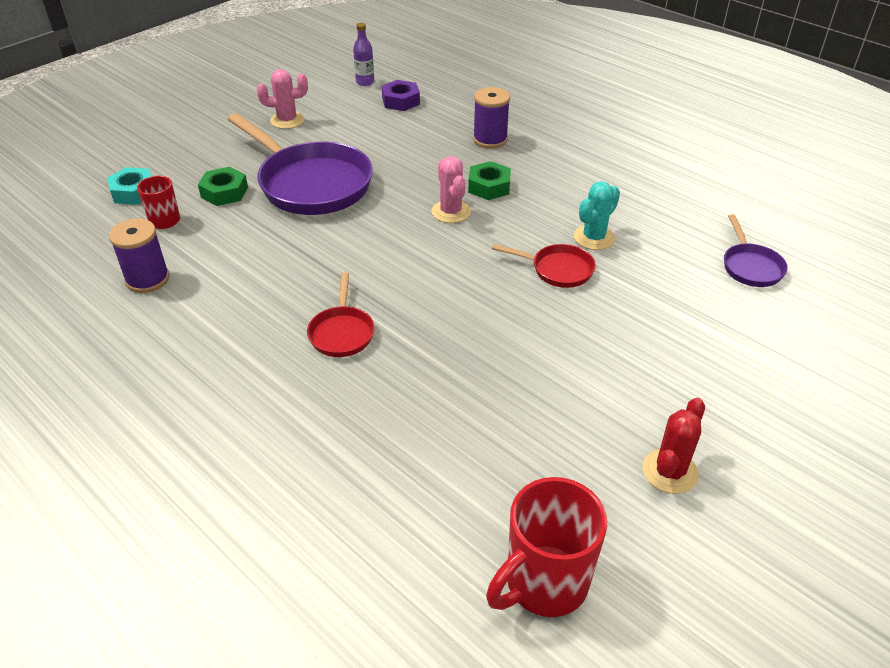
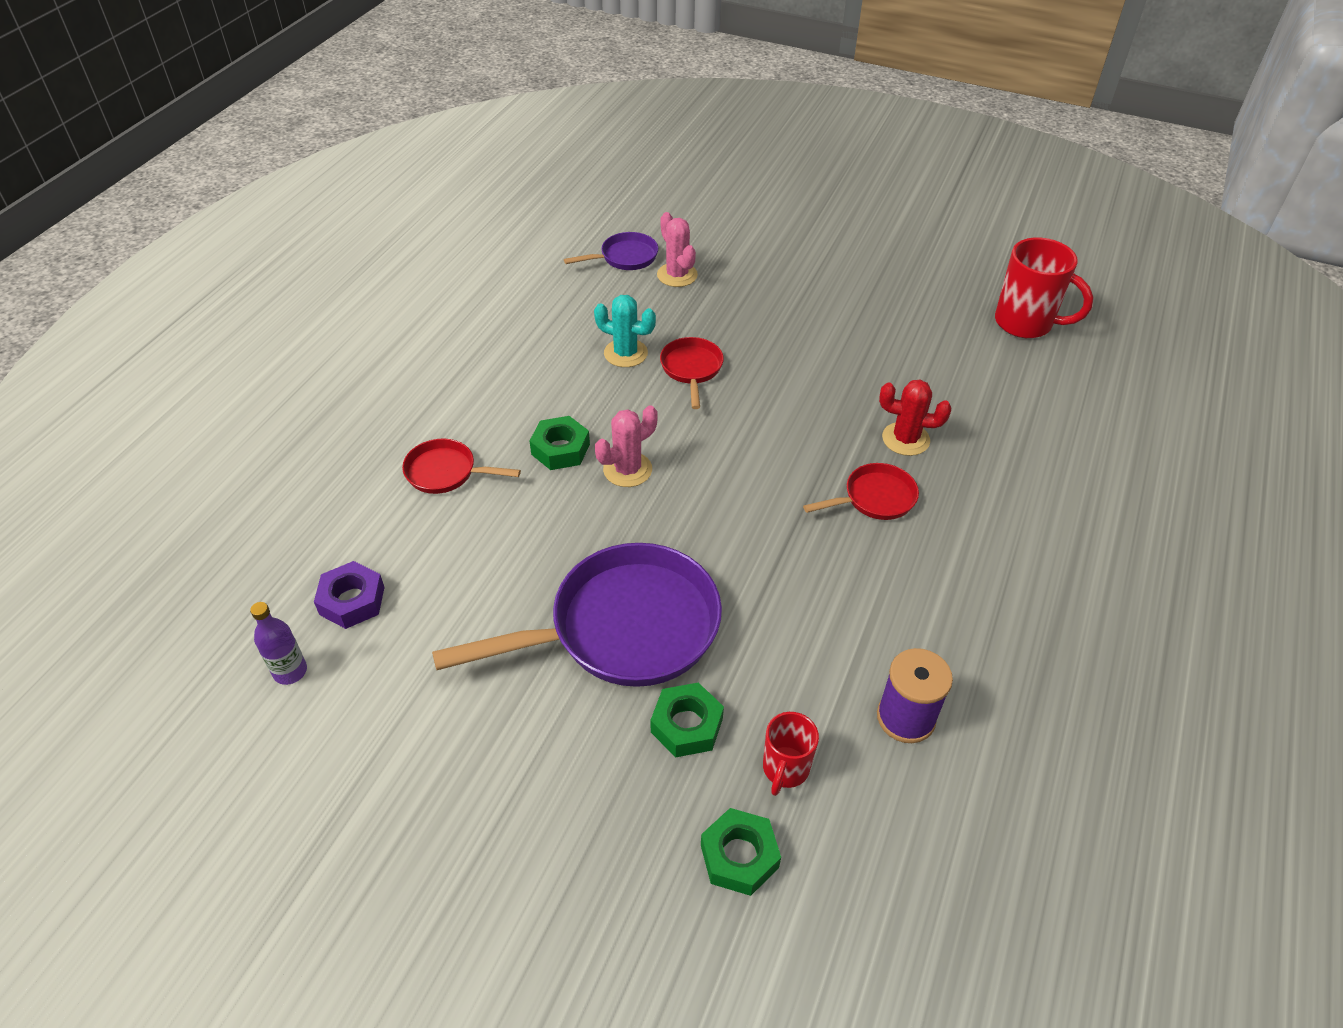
camera: 110 degrees left, 5 degrees up
turquoise nut [107,167,151,205] -> green nut [701,808,781,896]
purple pan [228,113,373,215] -> purple pan turned 45 degrees clockwise [432,543,722,687]
pink cactus [257,69,308,129] -> pink cactus moved to [657,212,698,287]
purple spool [473,87,510,148] -> red pan [402,439,521,494]
red cactus [643,398,705,494] -> red cactus moved to [879,380,951,456]

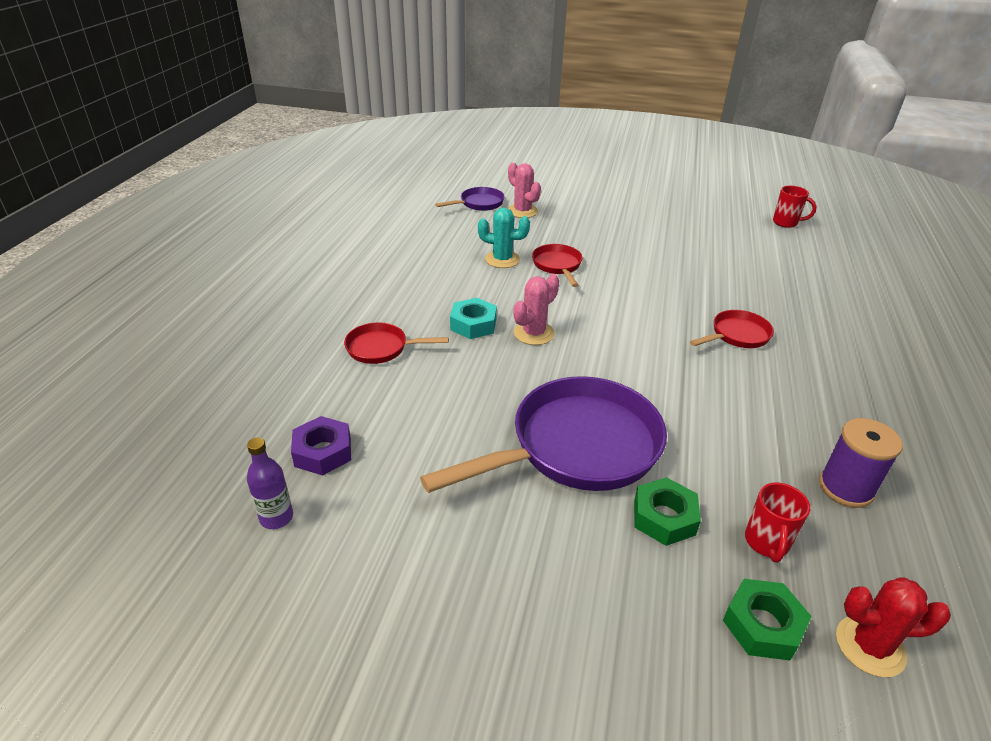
camera: 10 degrees left, 10 degrees down
green nut [530,416,590,470] -> turquoise nut [450,298,497,339]
red cactus [879,380,951,456] -> red cactus moved to [836,577,951,677]
red mug [995,238,1094,338] -> red mug [773,186,817,228], size x0.57

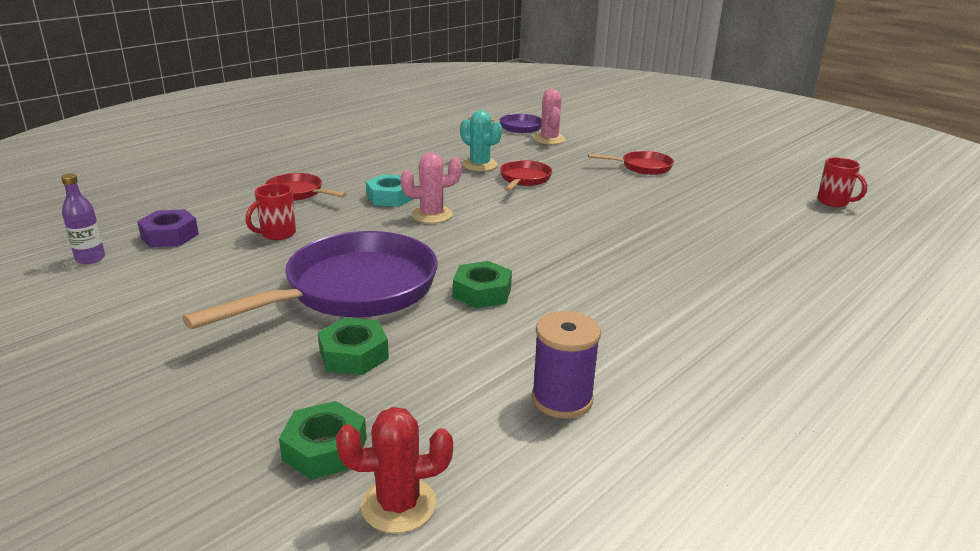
camera: 30 degrees right, 10 degrees down
purple pan [420,376,667,493] -> purple pan turned 45 degrees counterclockwise [182,231,438,329]
red pan [690,310,774,348] -> red pan moved to [588,151,674,175]
red mug [745,482,810,562] -> red mug moved to [246,183,296,240]
red cactus [836,577,951,677] -> red cactus turned 45 degrees counterclockwise [336,407,453,533]
none -> green nut [453,261,512,308]

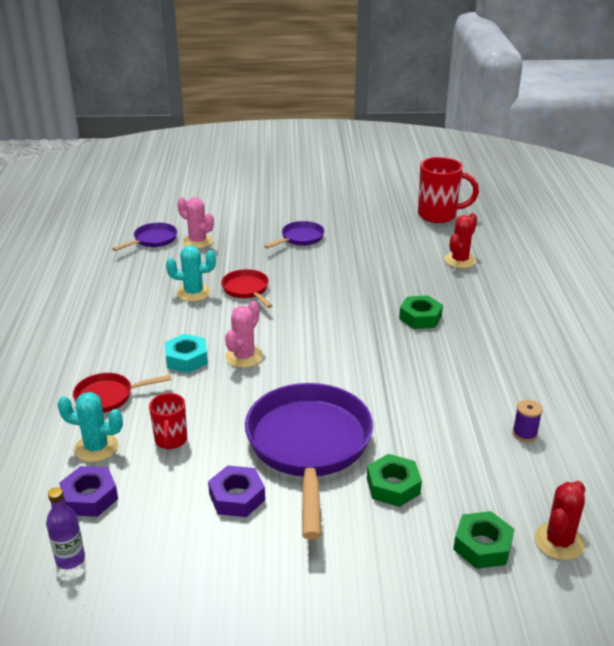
camera: 45 degrees left, 5 degrees up
green nut [453,261,512,308] -> green nut moved to [399,295,443,329]
purple spool [532,311,601,418] -> purple spool [513,400,543,442], size x0.59
red pan [588,151,674,175] -> purple pan [264,221,325,249]
red mug [817,157,867,207] -> red mug [418,157,479,223], size x1.74
none -> turquoise cactus [57,392,123,462]
none -> purple nut [208,465,265,517]
none -> red cactus [444,213,477,268]

